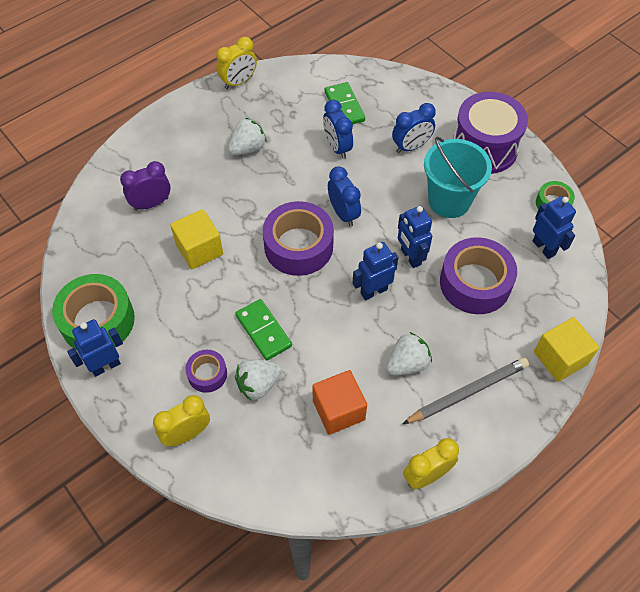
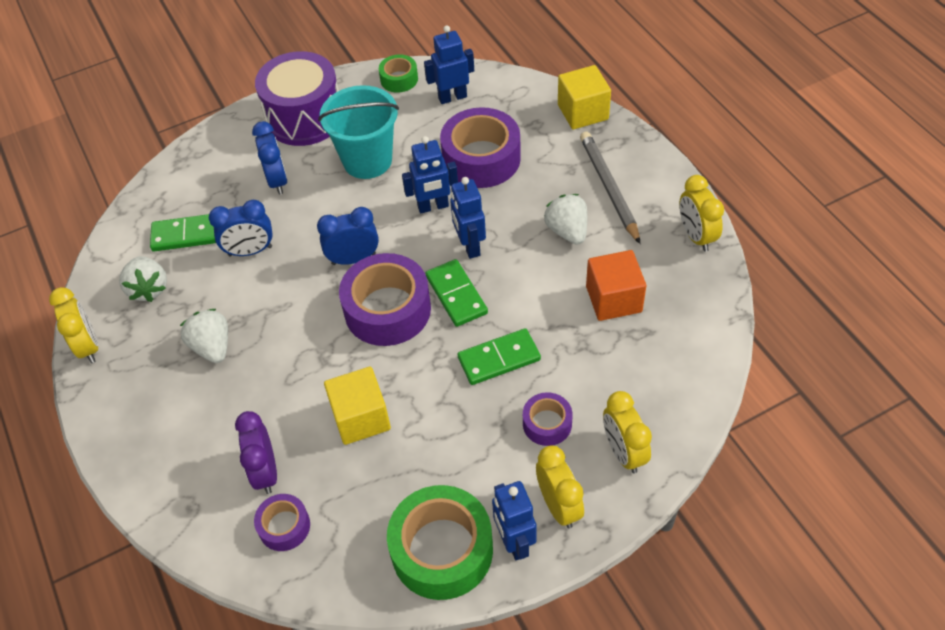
camera: 75 degrees left, 5 degrees down
white strawberry [235,359,282,400] -> white strawberry moved to [119,256,167,302]
none -> purple tape [254,494,310,551]
none -> green domino [426,259,488,327]
none -> yellow clock [536,446,584,529]

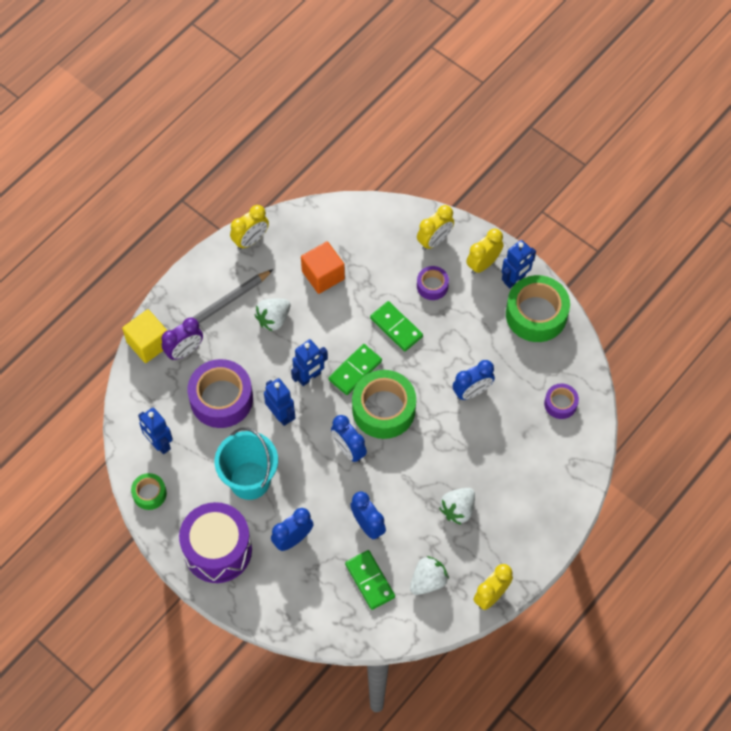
camera: 115 degrees left, 10 degrees up
purple clock [235,411,277,494] -> purple clock moved to [162,317,203,360]
yellow cube [324,367,391,445] -> blue clock [452,360,495,400]
purple tape [339,253,431,346] -> green tape [352,370,416,439]

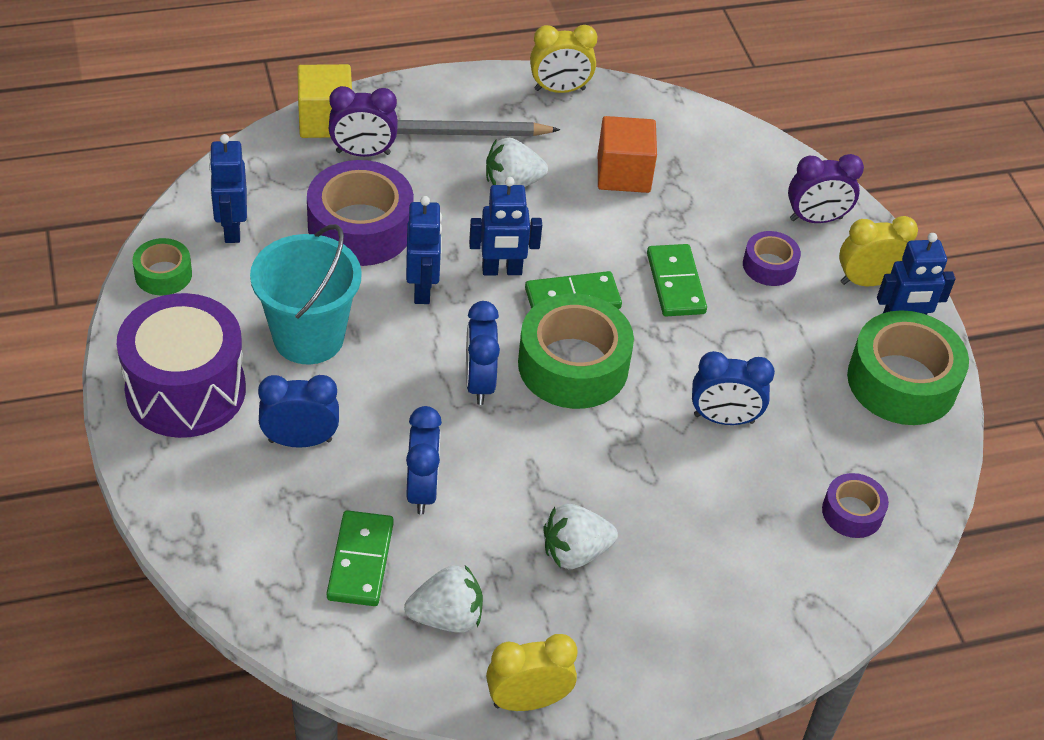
camera: 30 degrees right, 15 degrees down
yellow clock [417,205,454,250] -> purple clock [788,154,864,223]

